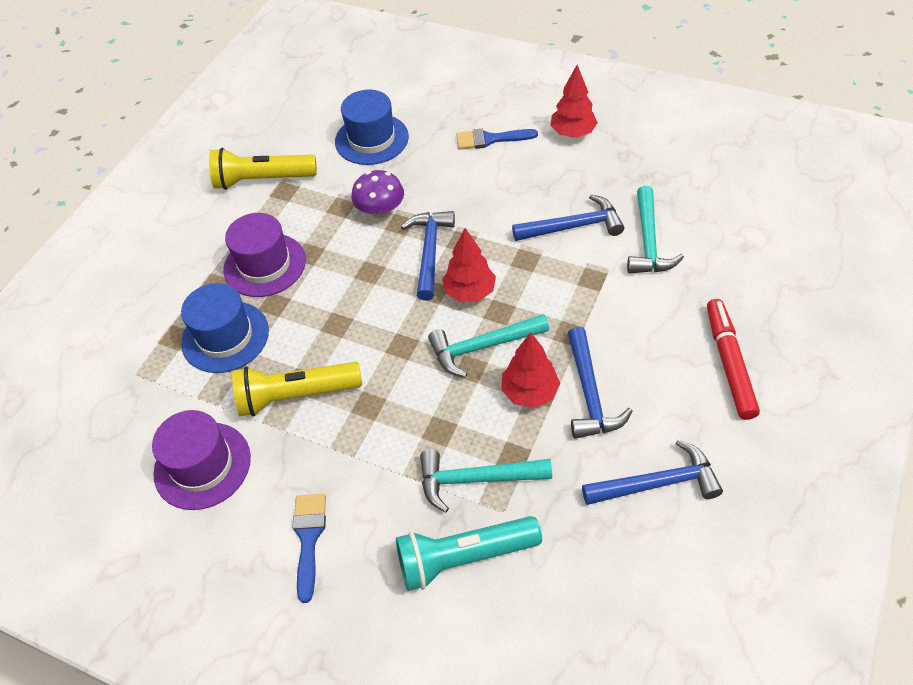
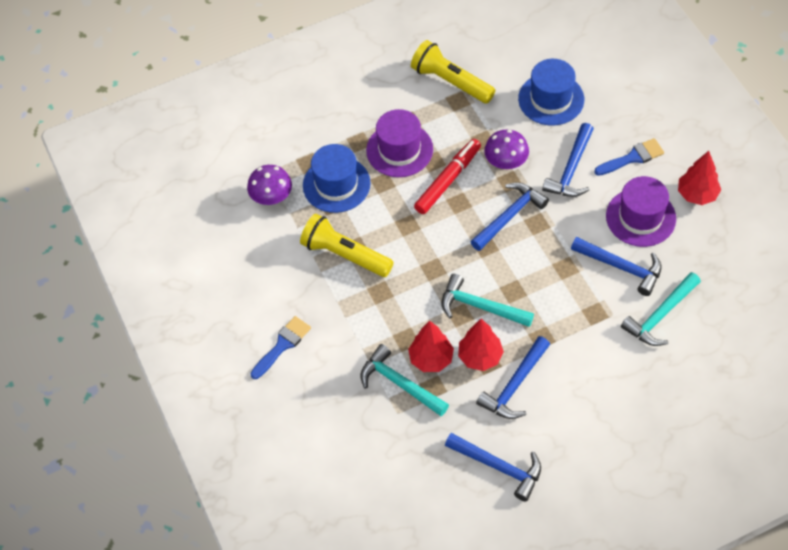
camera: 40 degrees right, 5 degrees up
purple hat [152,410,251,510] -> purple hat moved to [606,176,676,247]
turquoise flashlight [396,516,542,591] -> none
red tree [442,228,496,302] -> red tree moved to [408,321,454,372]
blue brush [456,129,538,150] -> blue brush turned 120 degrees clockwise [594,138,664,176]
red marker [707,299,760,420] -> red marker moved to [414,139,481,214]
none -> purple mushroom [247,165,292,205]
none -> blue hammer [542,123,594,197]

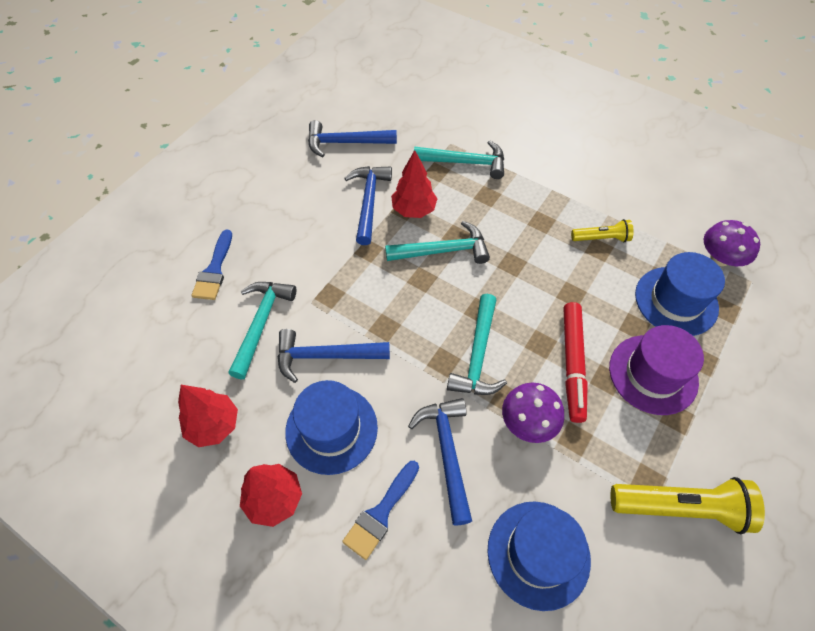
camera: 145 degrees right, 0 degrees up
blue brush [250,316,311,379] -> blue brush moved to [191,229,232,300]
yellow flashlight [300,214,394,277] -> yellow flashlight [571,219,634,242], size x0.56
red tree [408,321,454,372] -> red tree moved to [178,385,238,447]
blue hammer [470,182,549,251] -> turquoise hammer [447,294,507,395]
purple hat [606,176,676,247] -> blue hat [285,380,378,475]

